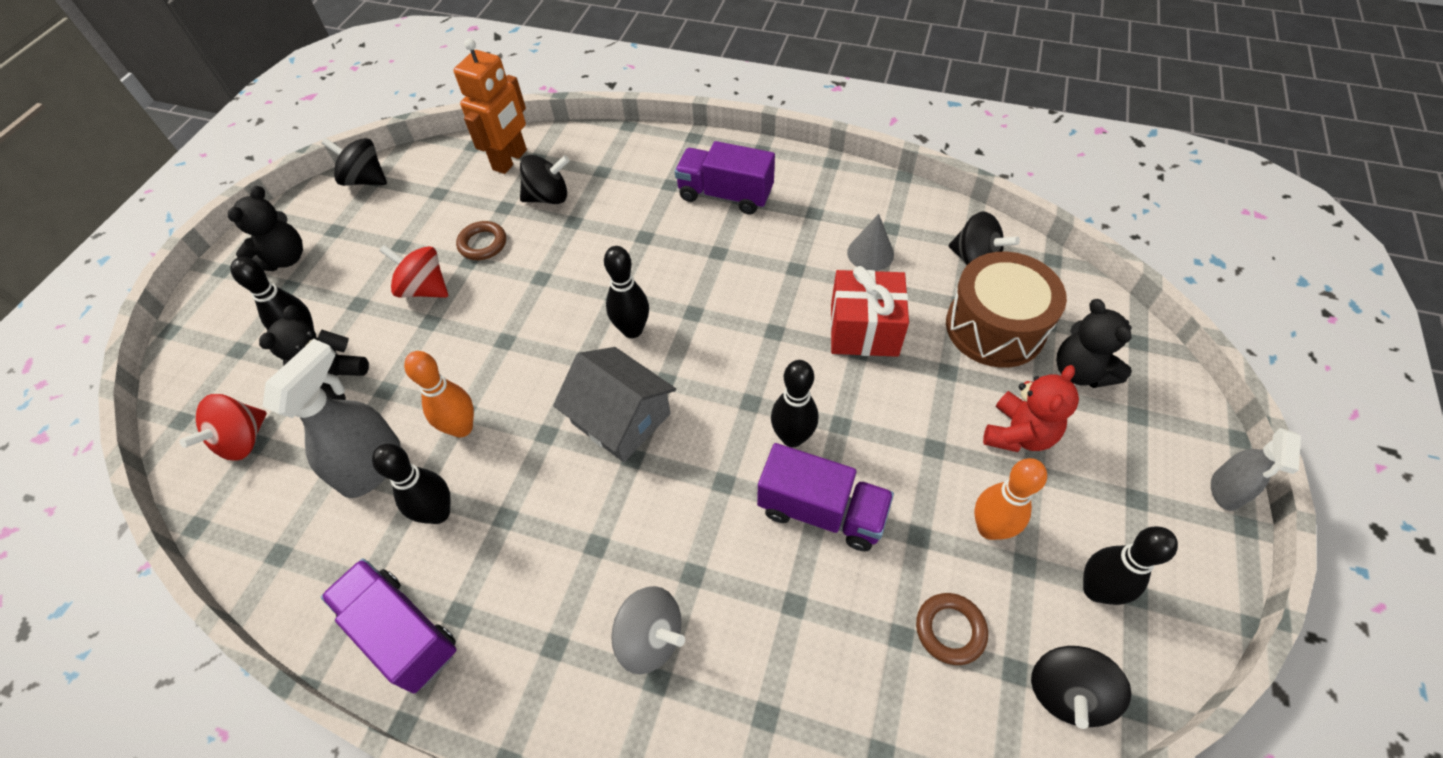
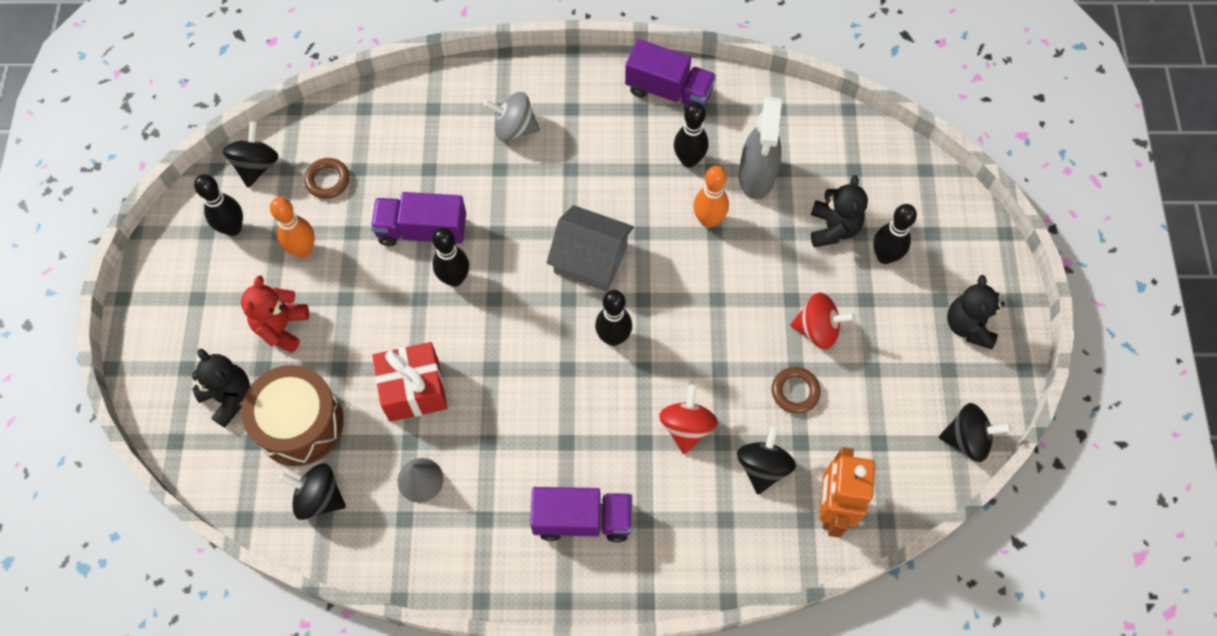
camera: 160 degrees right, 10 degrees up
red spinning top [179,394,267,461] -> red spinning top moved to [659,384,718,454]
black spinning top [520,155,570,204] -> black spinning top turned 135 degrees clockwise [737,425,796,494]
grey spray bottle [1211,428,1301,511] -> none

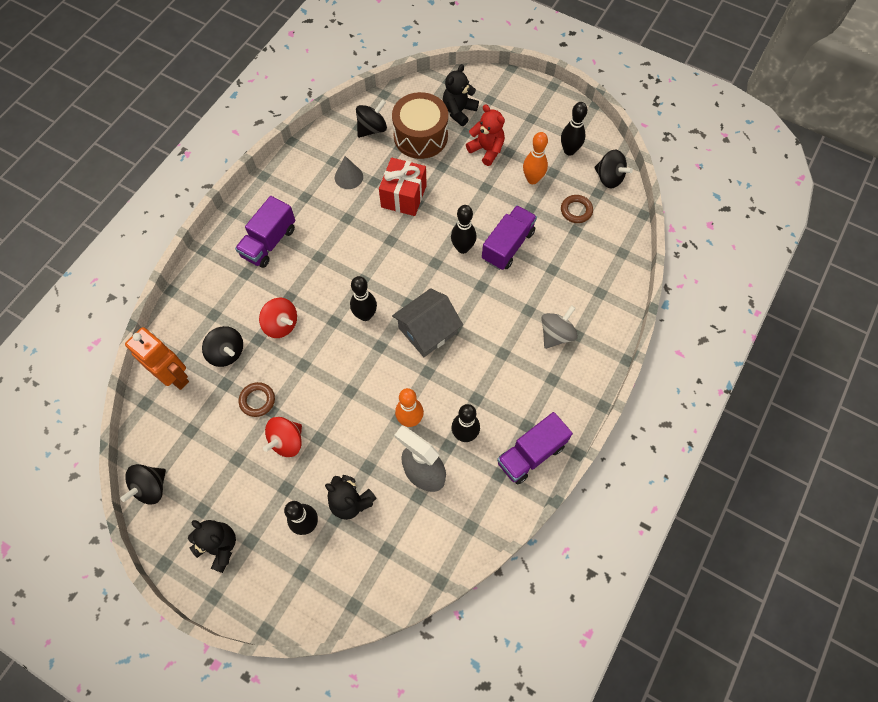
camera: 120 degrees right, 0 degrees up
black teddy bear [192,349,250,428] -> black teddy bear turned 135 degrees clockwise [442,64,479,126]

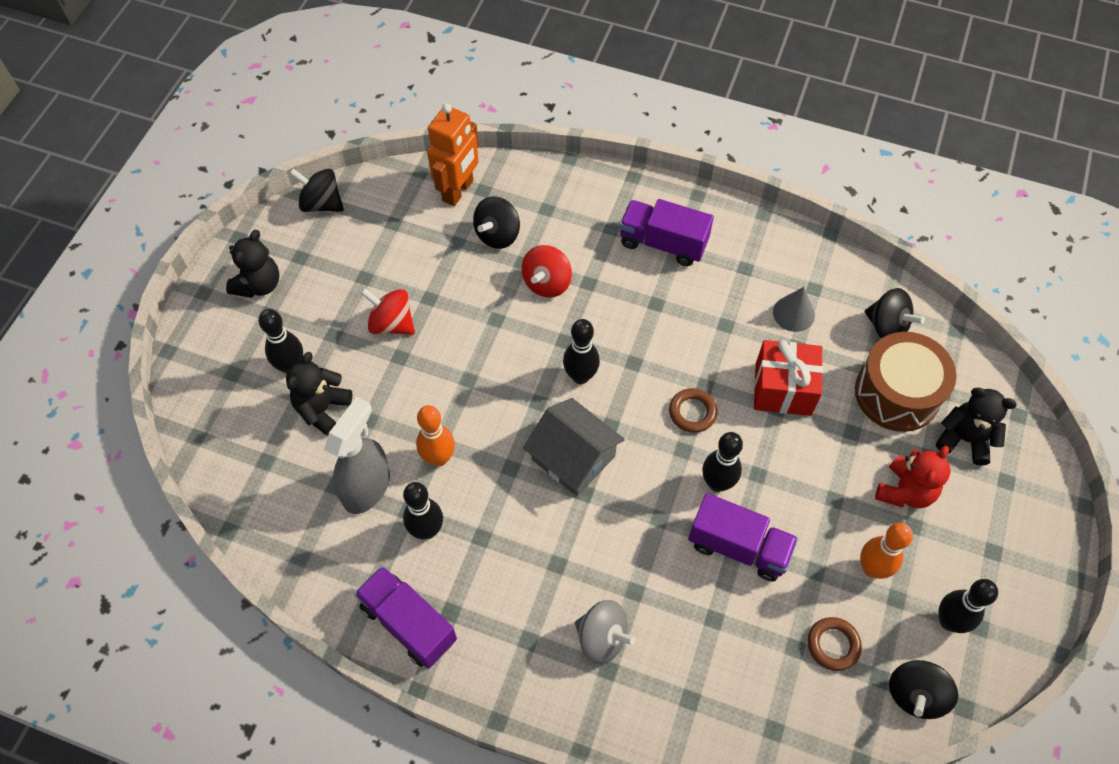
camera: 80 degrees right, 5 degrees down
brown ring [239,382,275,417] -> brown ring moved to [669,388,718,433]

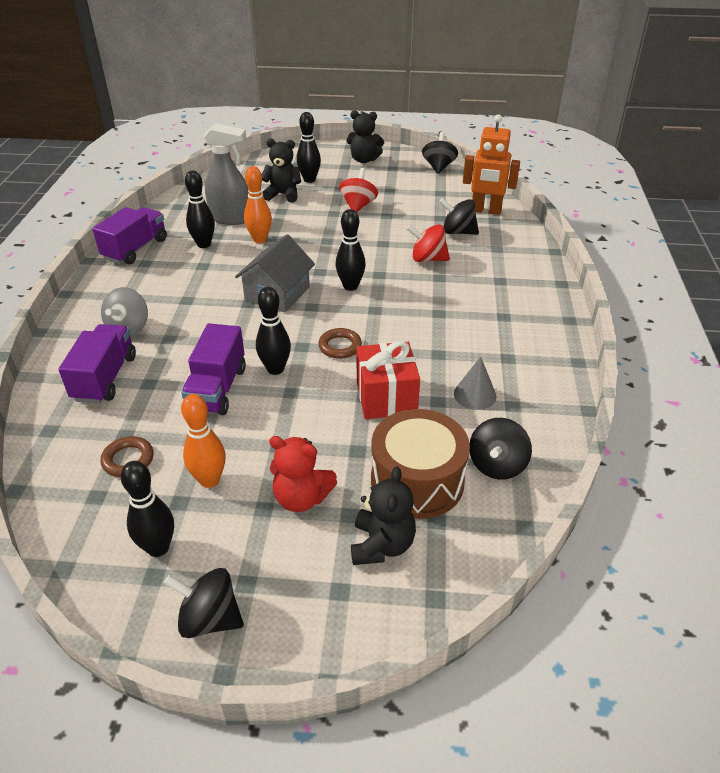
camera: 75 degrees right, 20 degrees down
purple truck [620,199,714,266] -> purple truck moved to [58,324,136,403]
black spinning top [889,660,958,719] -> black spinning top moved to [164,568,244,638]

